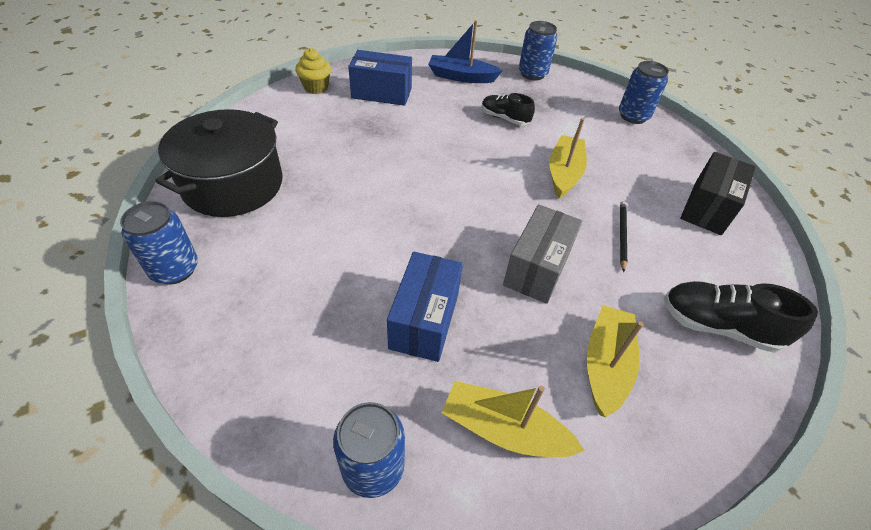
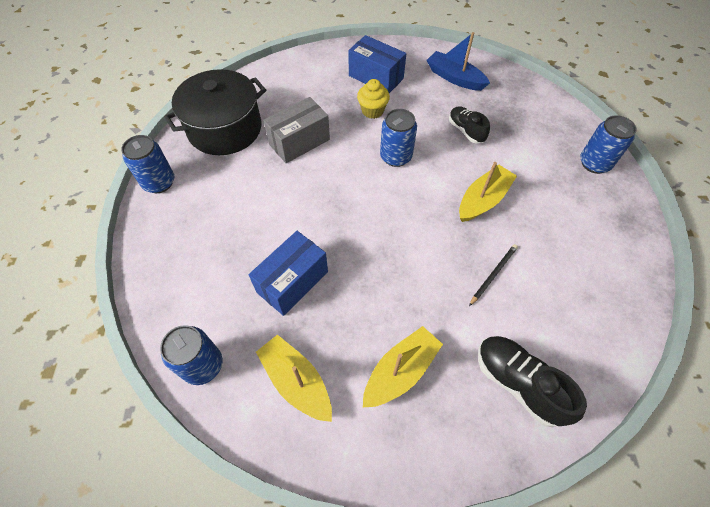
camera: 30 degrees right, 10 degrees up
yellow cupcake [295,48,331,94] -> yellow cupcake moved to [357,79,390,119]
grey box [503,204,583,304] -> grey box moved to [263,97,330,163]
blue can [519,21,557,80] -> blue can moved to [380,109,417,167]
black box [680,152,756,235] -> none

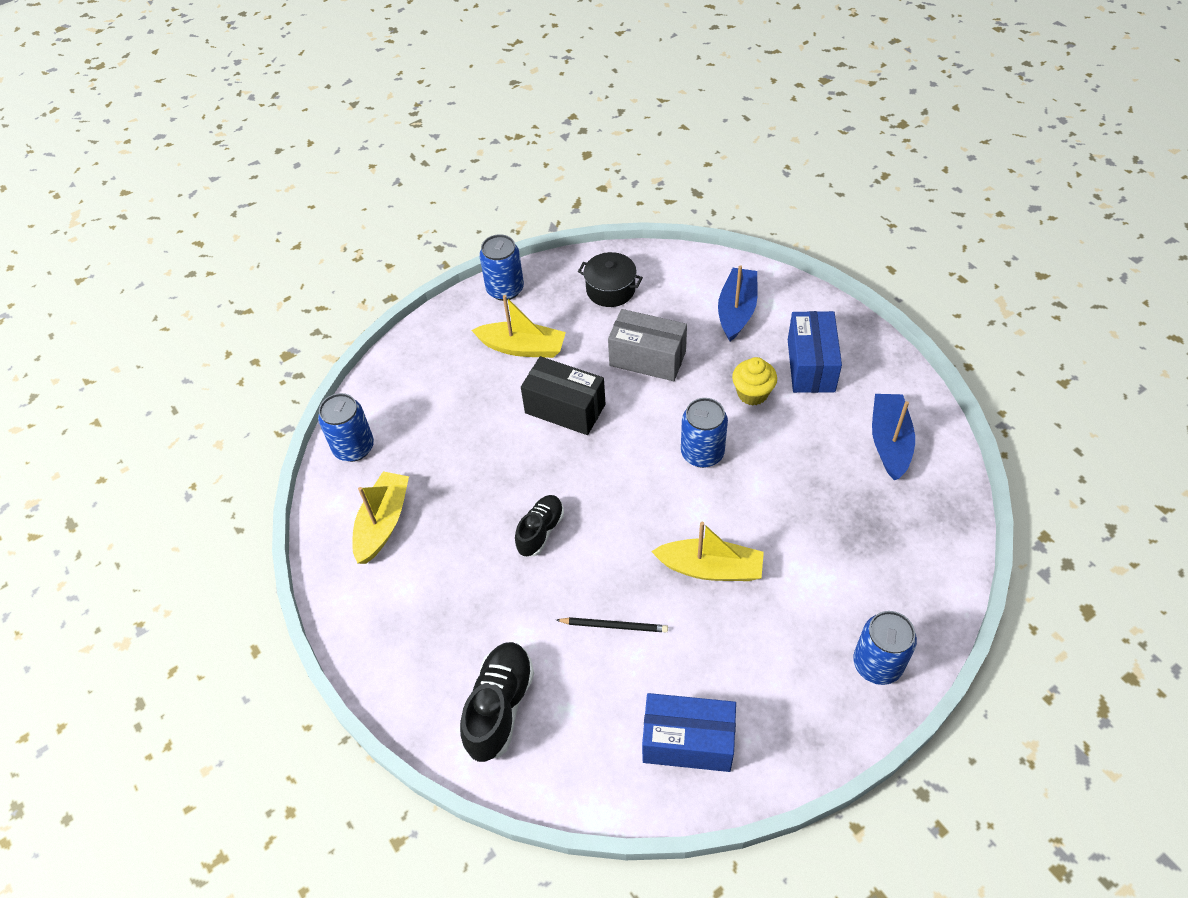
camera: 60 degrees right, 5 degrees down
black pot [164,69,266,155] -> black pot [578,252,643,307], size x0.53
blue box [249,231,328,316] -> blue box moved to [642,693,736,772]
yellow boat [363,326,443,407] -> yellow boat moved to [471,295,566,358]
black shoe [449,106,490,143] -> black shoe moved to [515,495,564,557]
none -> black box [521,356,606,435]
none -> blue boat [718,265,758,341]

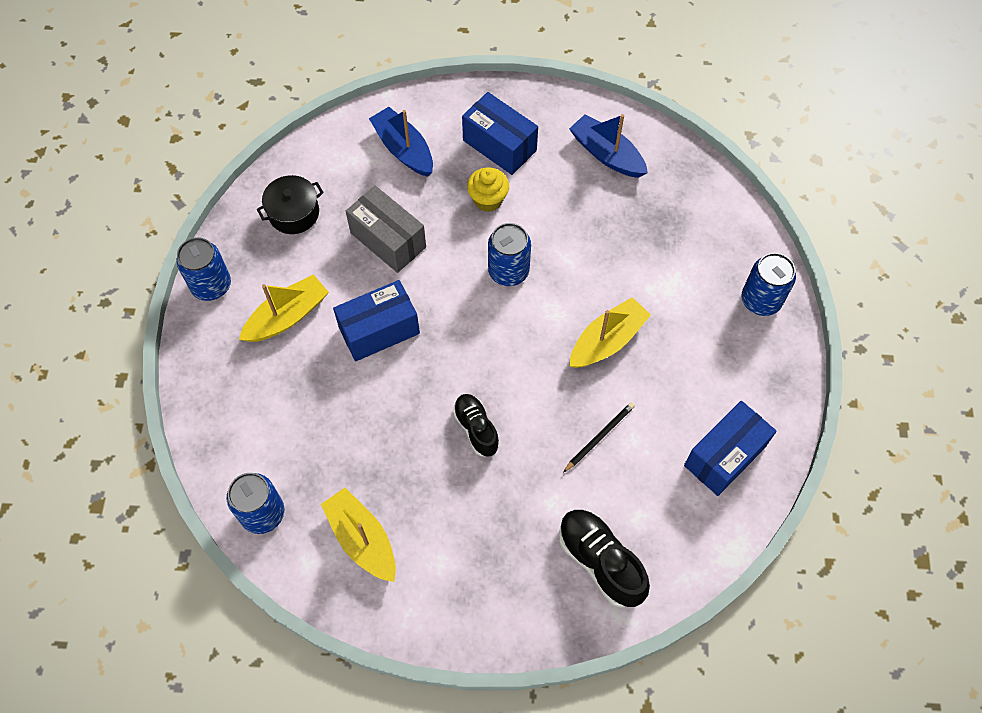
camera: 55 degrees left, 10 degrees up
black box [521,356,606,435] -> blue box [333,280,420,362]
grey box [608,309,687,381] -> grey box turned 75 degrees clockwise [346,186,426,273]

